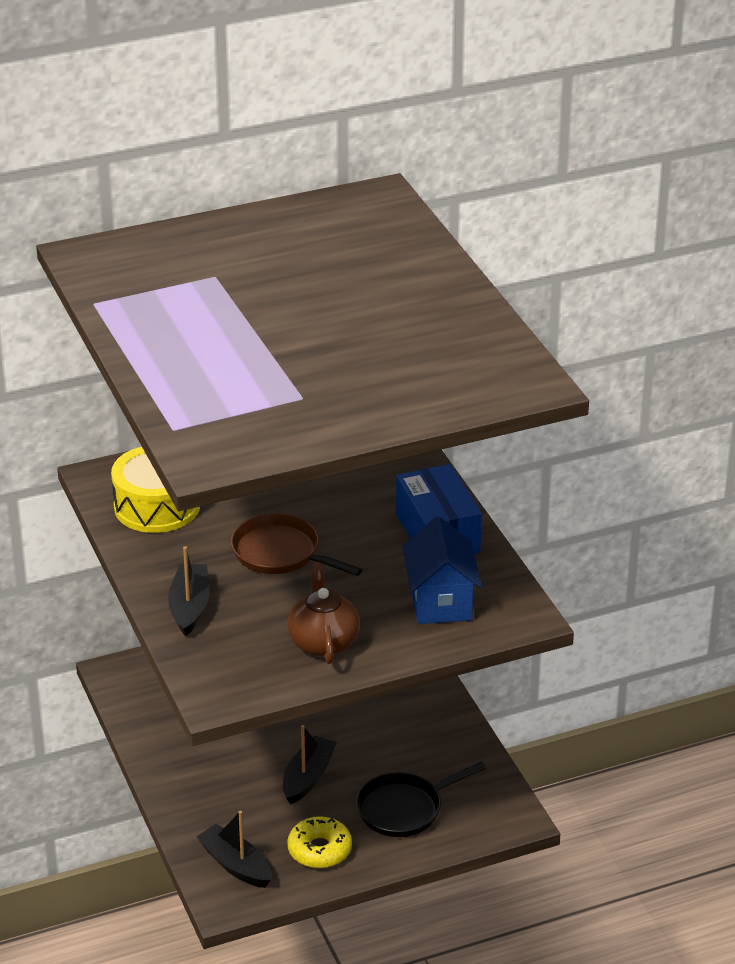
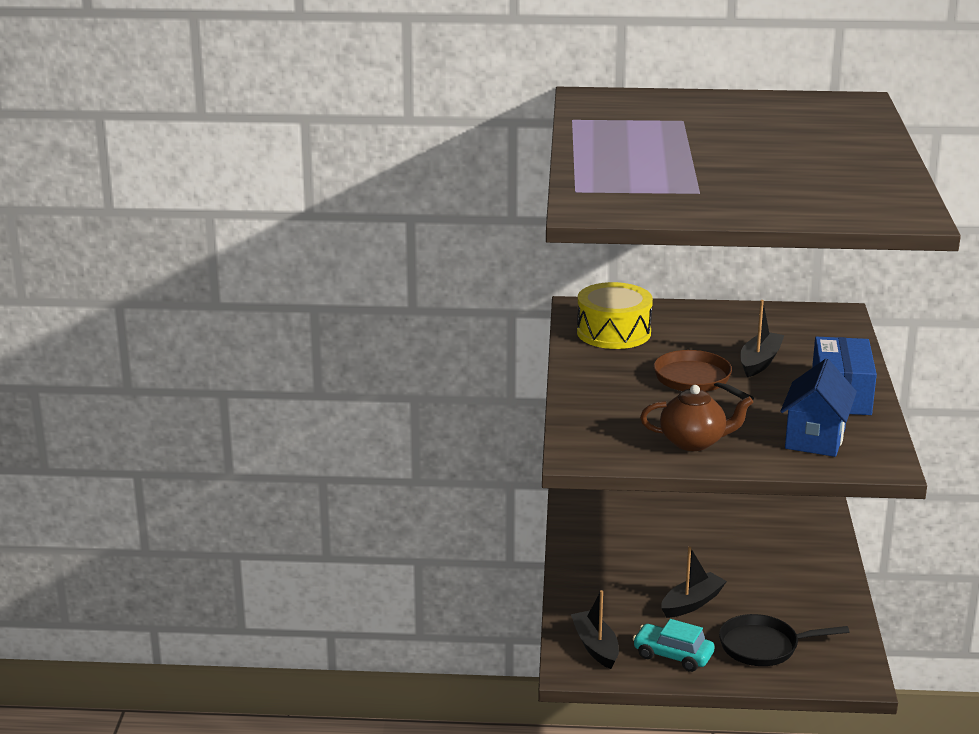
camera: 25 degrees right, 10 degrees down
black boat [168,546,210,637] -> black boat moved to [740,300,785,377]
yellow donut [287,816,352,868] -> turquoise car [633,619,715,672]
brown teapot [288,562,360,664] -> brown teapot turned 75 degrees clockwise [640,385,753,451]

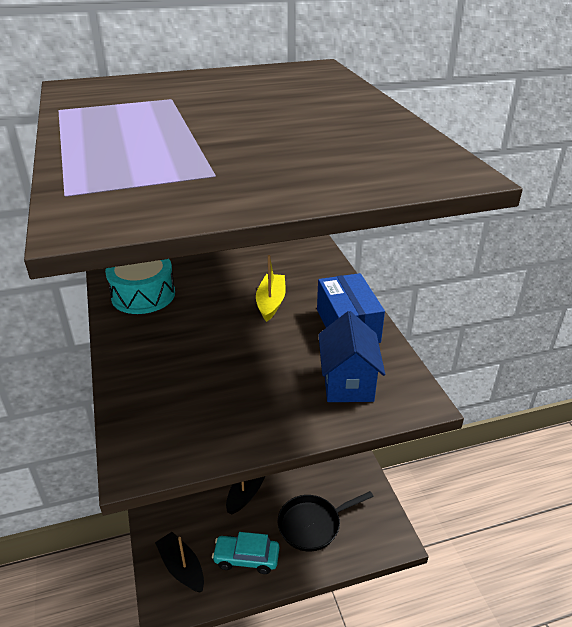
camera: 20 degrees left, 10 degrees up
yellow drum [577,282,653,349] -> turquoise drum [105,259,175,314]
brown teapot [640,385,753,451] -> none
brown pan [654,350,754,400] -> none
black boat [740,300,785,377] -> yellow boat [256,255,286,322]

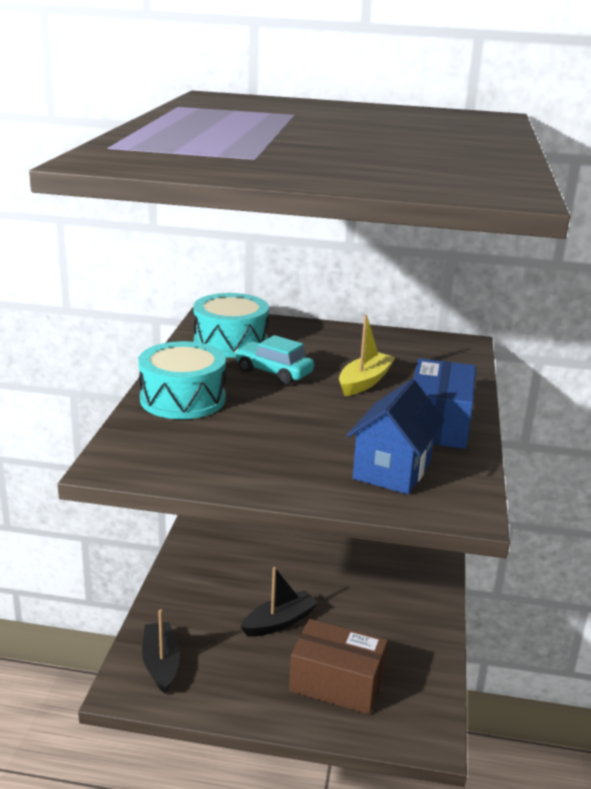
camera: 25 degrees right, 10 degrees down
turquoise car [212,532,279,574] -> turquoise car moved to [235,335,314,385]
black pan [278,491,374,552] -> brown box [289,619,388,714]
none -> turquoise drum [138,341,226,419]

